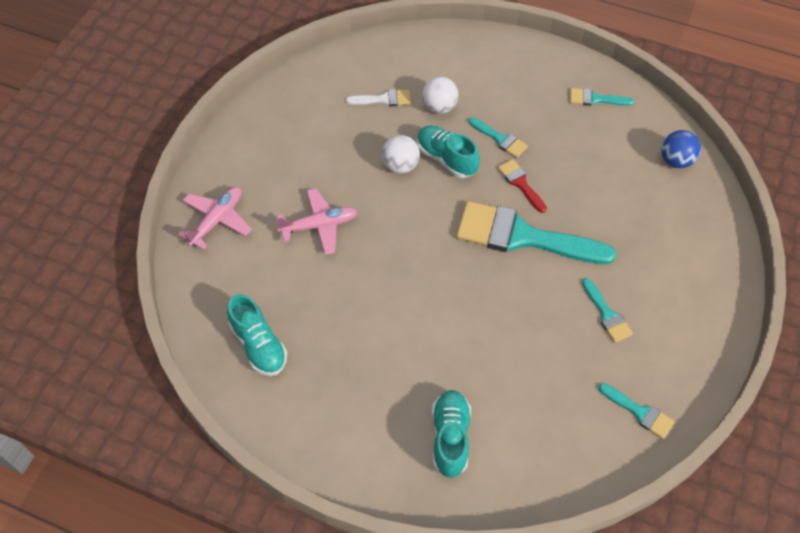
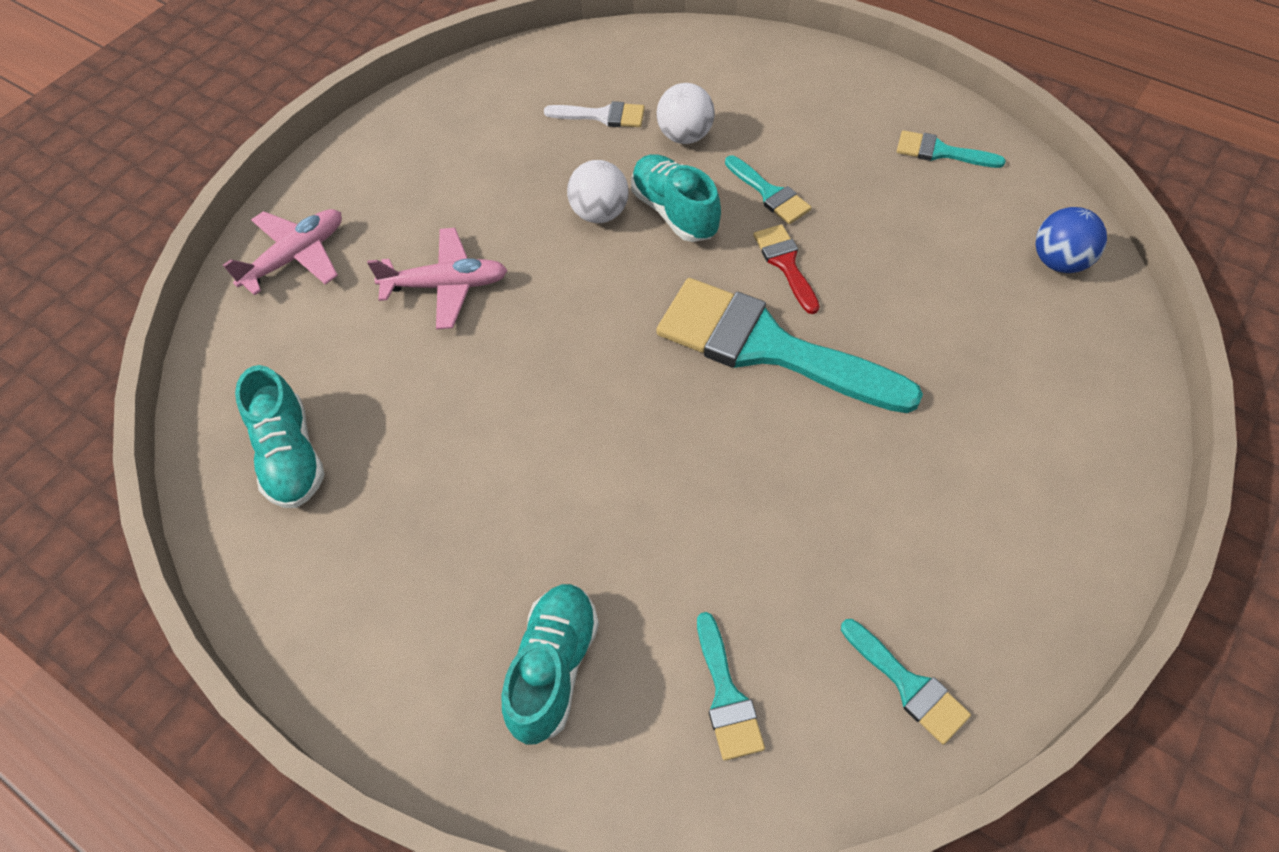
camera: 15 degrees right, 0 degrees up
turquoise brush [582,278,633,343] -> turquoise brush moved to [697,612,765,761]

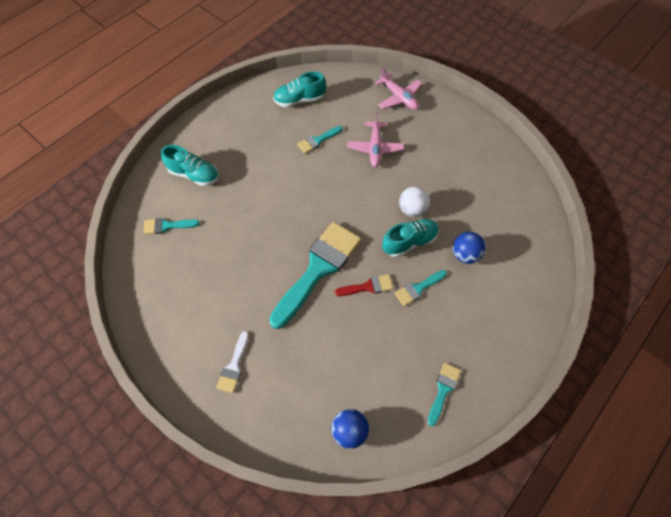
camera: 95 degrees right, 5 degrees up
white brush [544,101,645,127] -> white brush moved to [216,331,249,393]
white ball [656,83,715,144] -> blue ball [453,232,486,264]
turquoise brush [841,619,971,744] -> turquoise brush moved to [297,126,343,154]

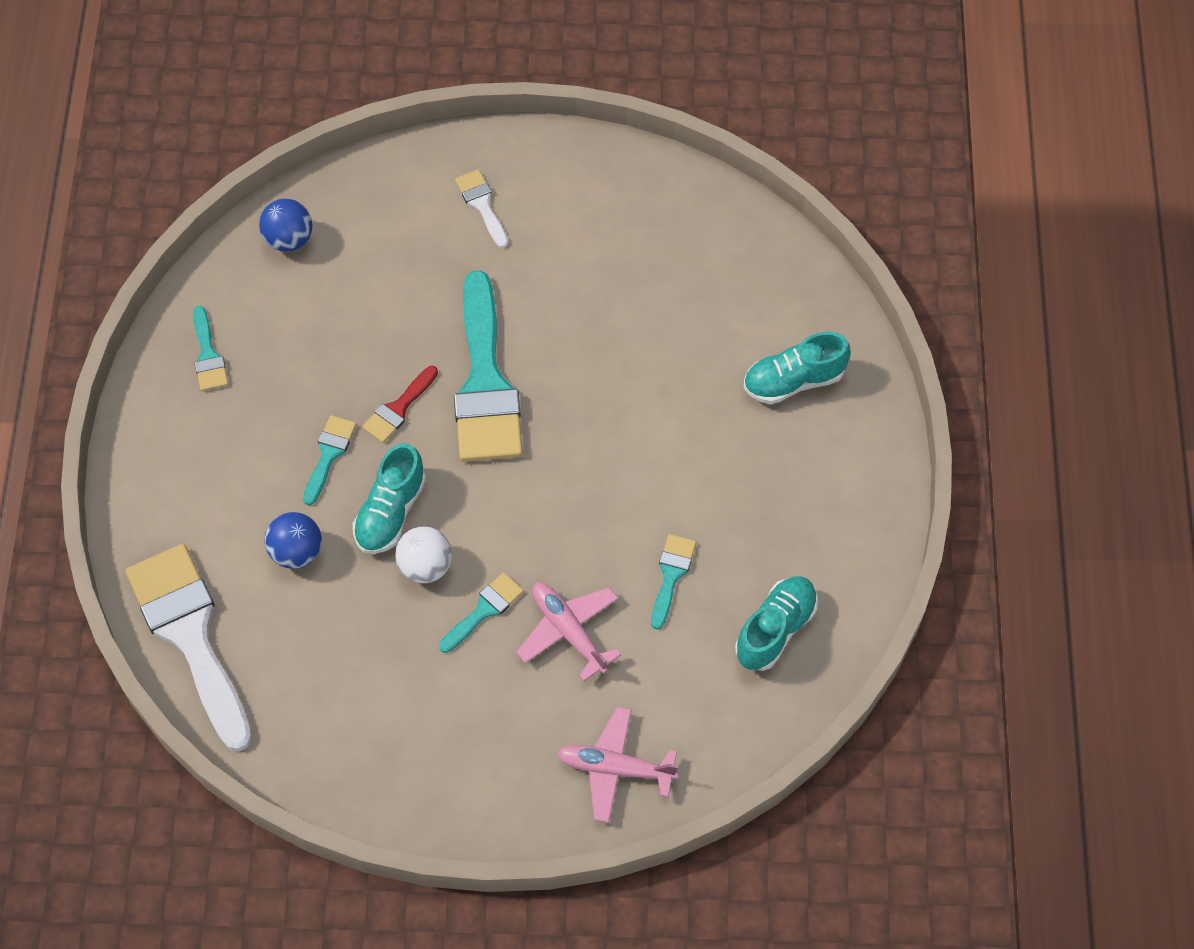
camera: 140 degrees right, 0 degrees up
turquoise brush [143,218,200,234] -> turquoise brush moved to [439,572,524,653]
none -> white brush [125,544,252,752]

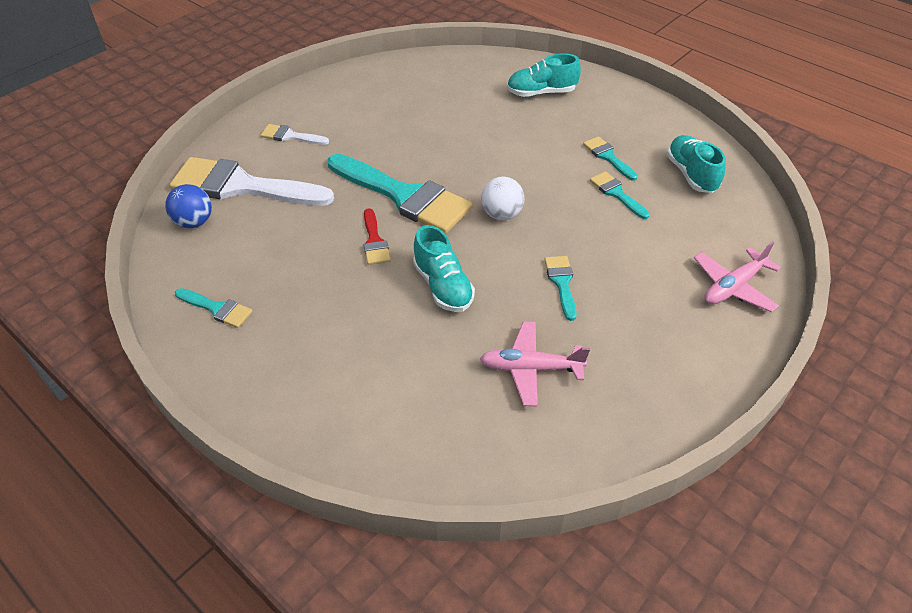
camera: 50 degrees left, 15 degrees down
white brush [125,544,252,752] -> white brush moved to [169,157,334,206]
blue ball [265,512,322,569] -> none
turquoise brush [303,415,356,505] -> turquoise brush moved to [583,136,638,181]
white ball [395,526,452,583] -> white ball moved to [481,177,524,220]
pink plane [516,583,622,681] -> pink plane moved to [480,321,590,407]
turquoise shoe [744,332,851,404] -> turquoise shoe turned 60 degrees clockwise [507,53,581,97]

